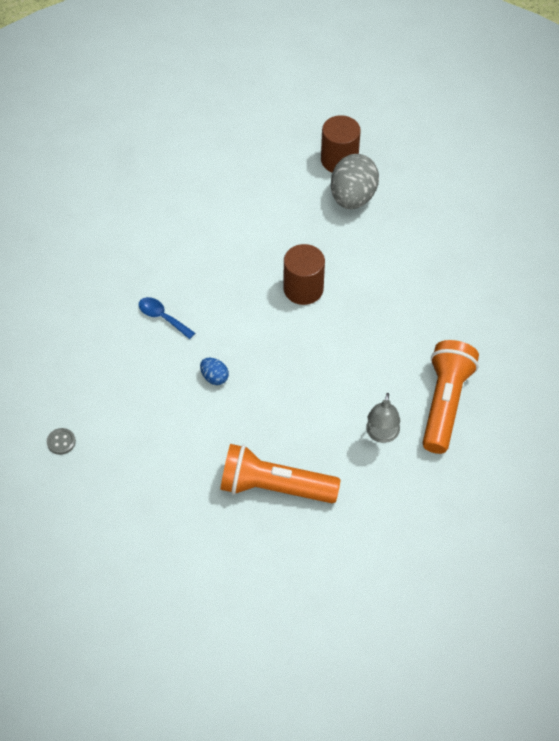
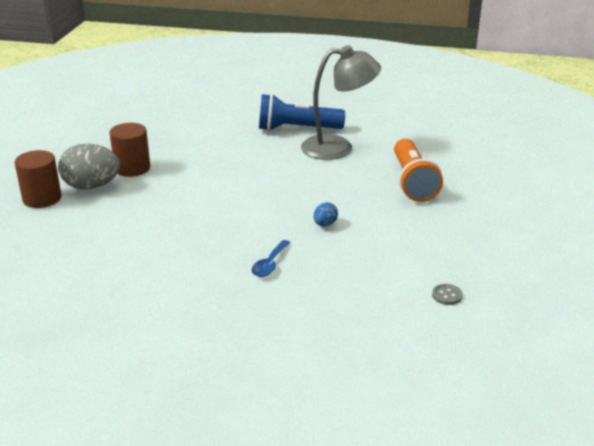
camera: 105 degrees left, 25 degrees down
brown cylinder [284,244,325,305] -> brown cylinder moved to [109,123,150,177]
grey lamp [366,393,400,443] -> grey lamp [301,45,381,160], size x1.92
orange flashlight [423,340,479,454] -> blue flashlight [259,94,345,131]

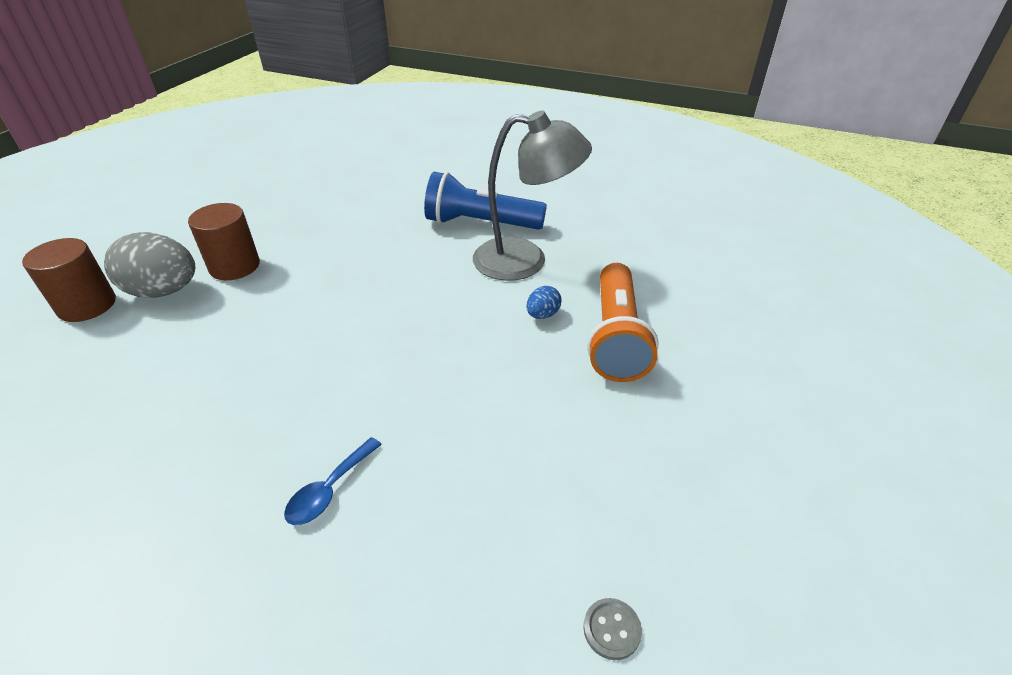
camera: 10 degrees right, 10 degrees up
blue egg [314,202,338,226] -> blue egg moved to [526,286,562,319]

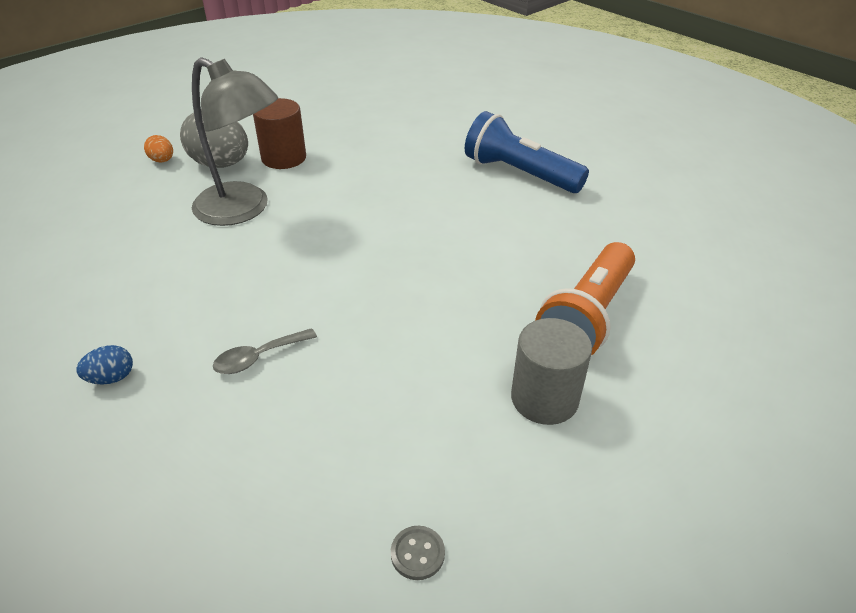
camera: 25 degrees right, 0 degrees up
brown cylinder [22,238,116,322] -> orange egg [144,135,173,163]
blue spoon [284,437,382,525] -> grey spoon [213,328,317,374]
grey lamp [473,111,592,281] -> grey lamp moved to [192,58,278,226]
blue egg [526,286,562,319] -> blue egg moved to [76,345,133,384]
none -> grey cylinder [511,318,592,425]

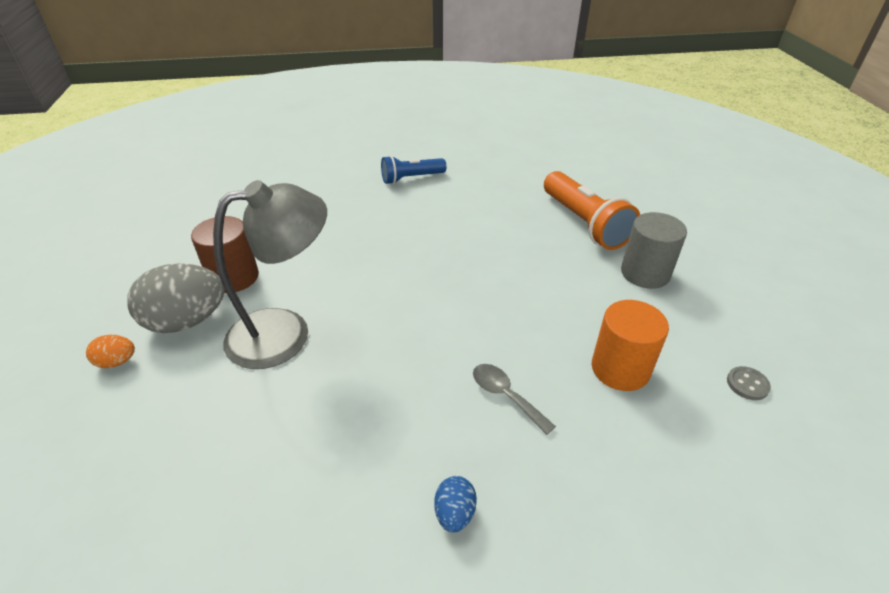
camera: 55 degrees left, 0 degrees up
grey spoon [213,328,317,374] -> grey spoon turned 135 degrees clockwise [473,364,556,435]
blue flashlight [465,111,589,193] -> blue flashlight [381,155,446,184], size x0.63
none -> orange cylinder [592,300,669,391]

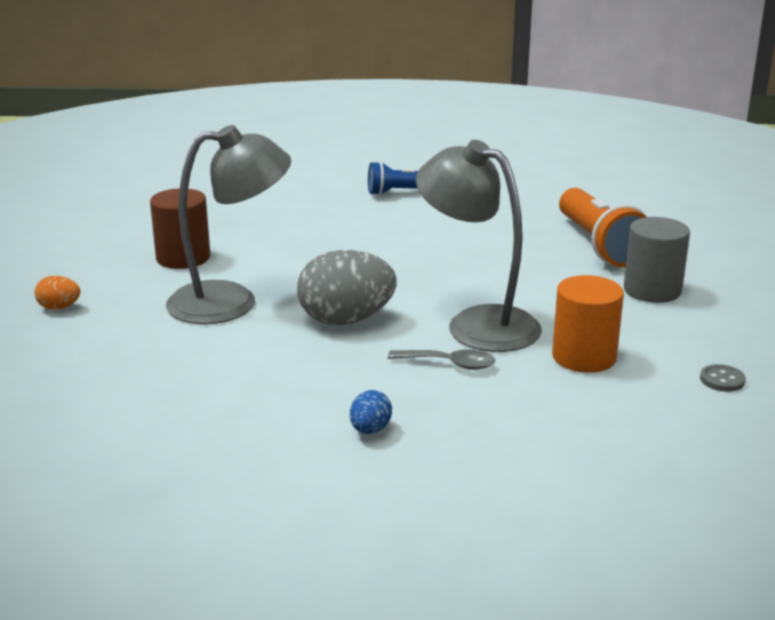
camera: 10 degrees right, 15 degrees down
grey egg [127,263,225,333] -> grey egg moved to [297,250,397,325]
grey spoon [473,364,556,435] -> grey spoon turned 135 degrees clockwise [388,349,495,370]
none -> grey lamp [416,140,542,352]

